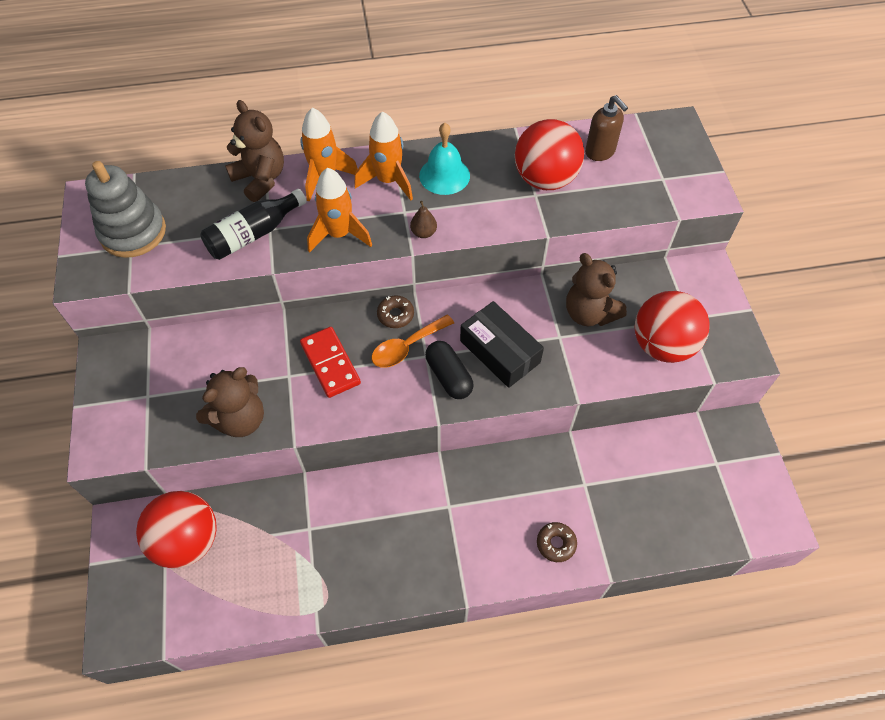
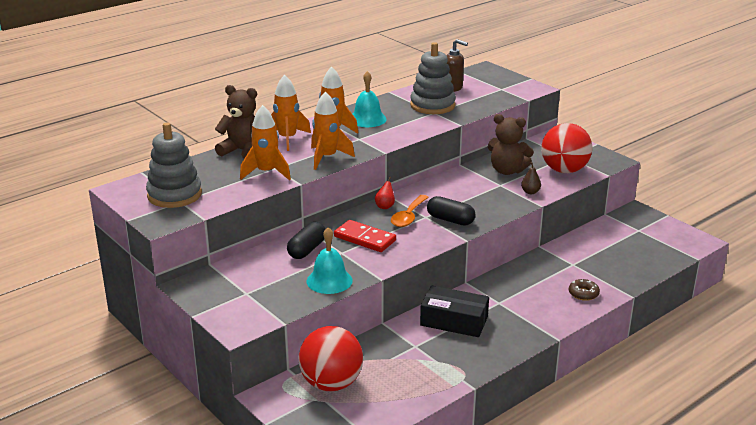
camera: 30 degrees left, 30 degrees down
brown teddy bear [196,367,264,437] -> turquoise bell [307,227,353,294]
black bottle [200,189,307,260] -> orange rocket [240,105,291,180]
brown donut [377,295,414,328] -> red pear [375,177,395,209]
brown pear [410,201,437,238] -> brown pear moved to [521,162,541,194]
black box [460,301,544,388] -> black box moved to [420,285,489,337]
red ball [515,119,584,190] -> grey stacking toy [410,42,456,114]
none -> black capsule [287,222,325,259]

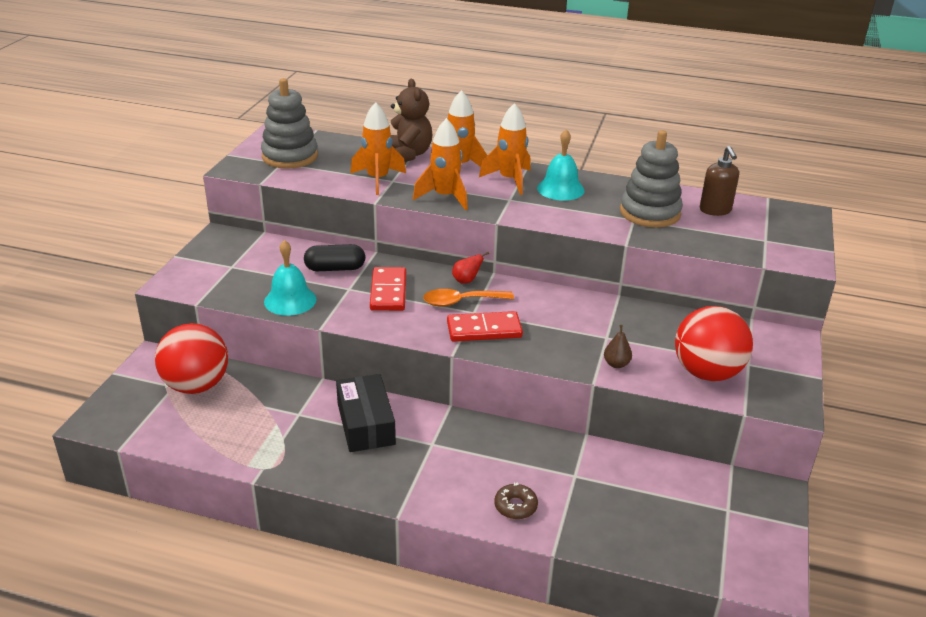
camera: 55 degrees right, 5 degrees up
black capsule [427,196,475,226] -> red domino [447,311,523,342]
brown teddy bear [488,114,534,175] -> none

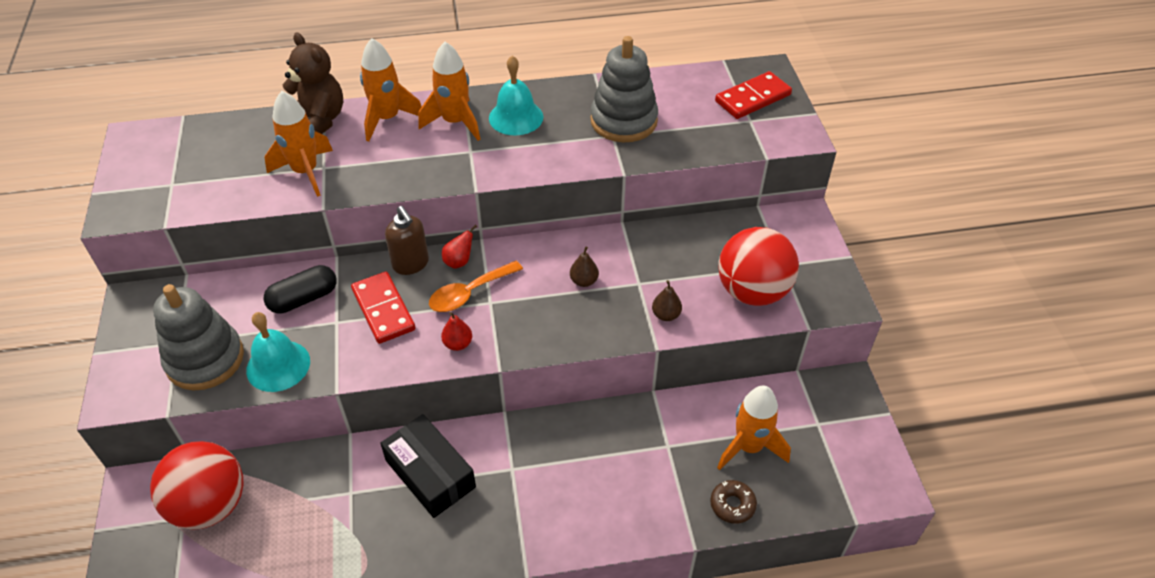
camera: 25 degrees left, 15 degrees up
grey stacking toy [261,78,318,169] -> grey stacking toy moved to [153,284,244,391]
orange rocket [413,118,468,210] -> orange rocket moved to [717,385,791,470]
red domino [447,311,523,342] -> red domino moved to [715,71,792,119]
brown donut [494,482,538,519] -> brown donut moved to [710,480,757,524]
brown soap dispenser [700,146,739,216] -> brown soap dispenser moved to [385,206,429,275]
none -> red pear [441,312,472,351]
none -> brown pear [570,246,599,287]

